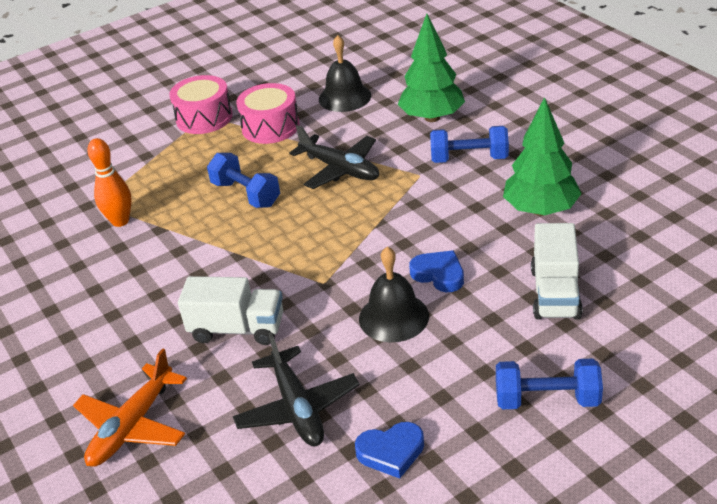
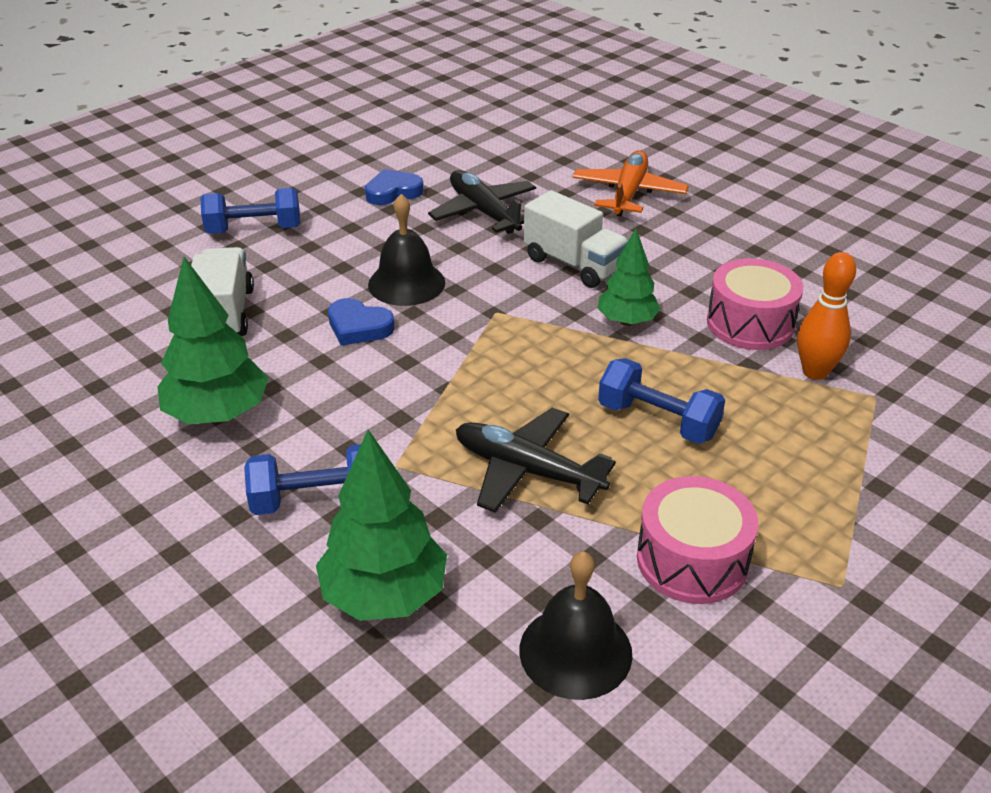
camera: 165 degrees right, 0 degrees up
pink drum [169,75,233,134] -> pink drum moved to [707,258,803,350]
white truck [178,276,283,345] -> white truck turned 135 degrees counterclockwise [524,190,628,288]
none -> green tree [597,229,661,326]

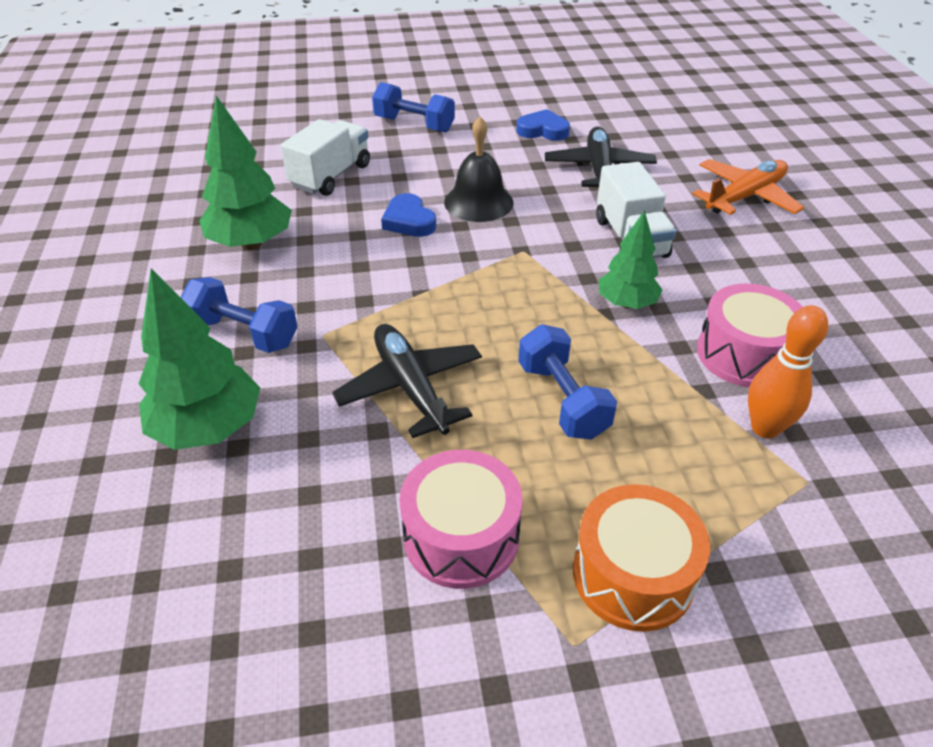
camera: 35 degrees right, 5 degrees up
black bell [519,551,633,700] -> none
none -> orange drum [573,484,710,632]

